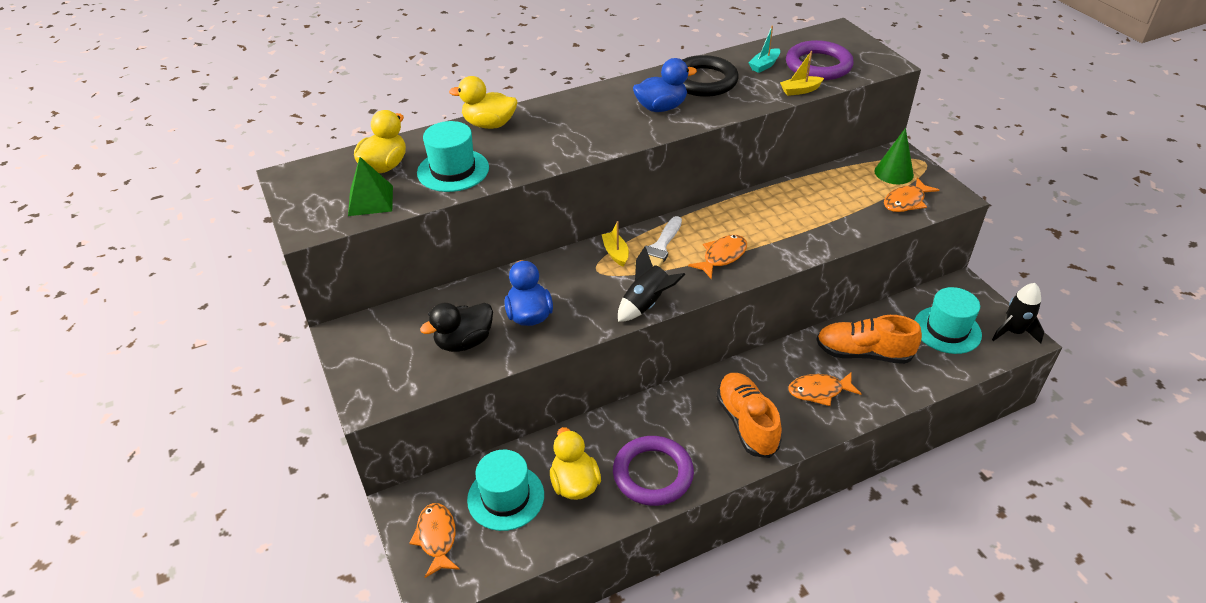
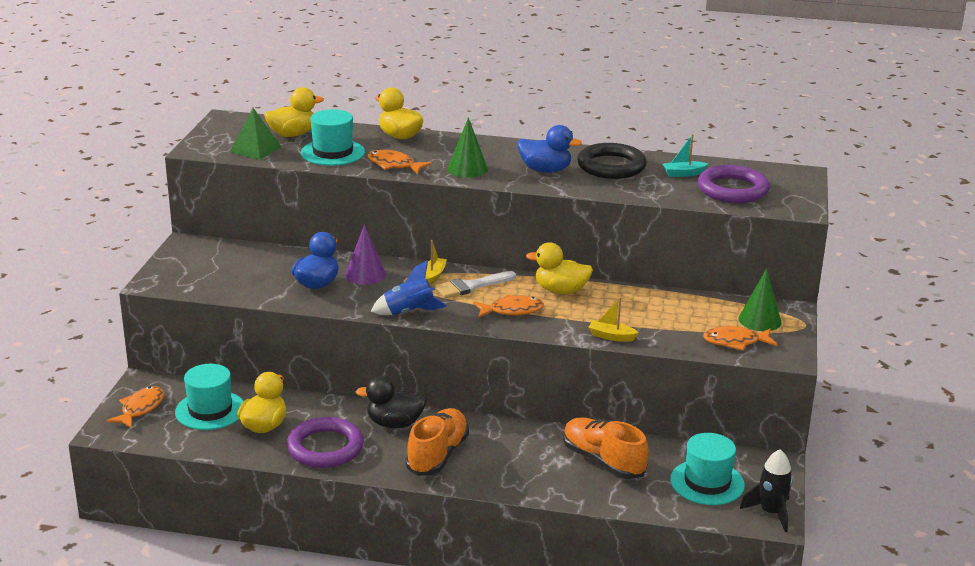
camera: 35 degrees right, 15 degrees down
black duck [420,303,493,352] -> black duck moved to [355,376,426,428]
black rocket [618,247,686,322] -> blue rocket [371,260,447,315]
yellow boat [780,51,824,96] -> yellow boat moved to [588,297,639,342]
orange fish [788,372,862,406] -> orange fish moved to [367,150,432,174]
none -> purple cone [345,224,386,285]
none -> green cone [448,117,488,178]
none -> yellow duck [526,242,593,294]

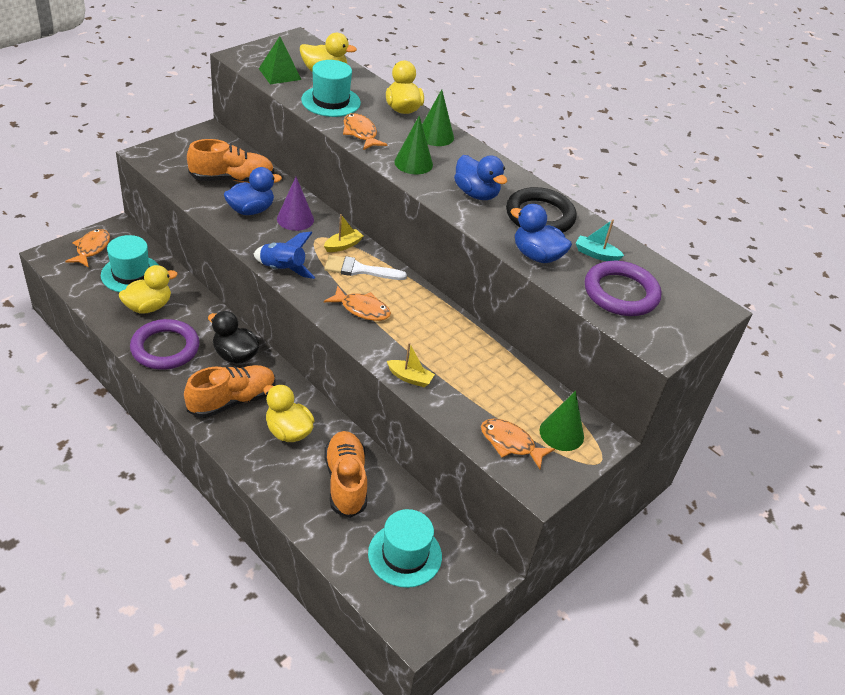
camera: 30 degrees right, 15 degrees up
orange fish [106,386,164,429] -> orange fish turned 45 degrees counterclockwise [65,229,110,268]
yellow duck [526,242,593,294] -> yellow duck moved to [264,384,314,442]
yellow boat [588,297,639,342] -> yellow boat turned 150 degrees clockwise [387,342,435,387]
black rocket [740,449,793,532] -> none
none -> orange shoe [187,139,274,183]
none -> green cone [422,89,454,146]
none -> blue duck [510,204,572,263]

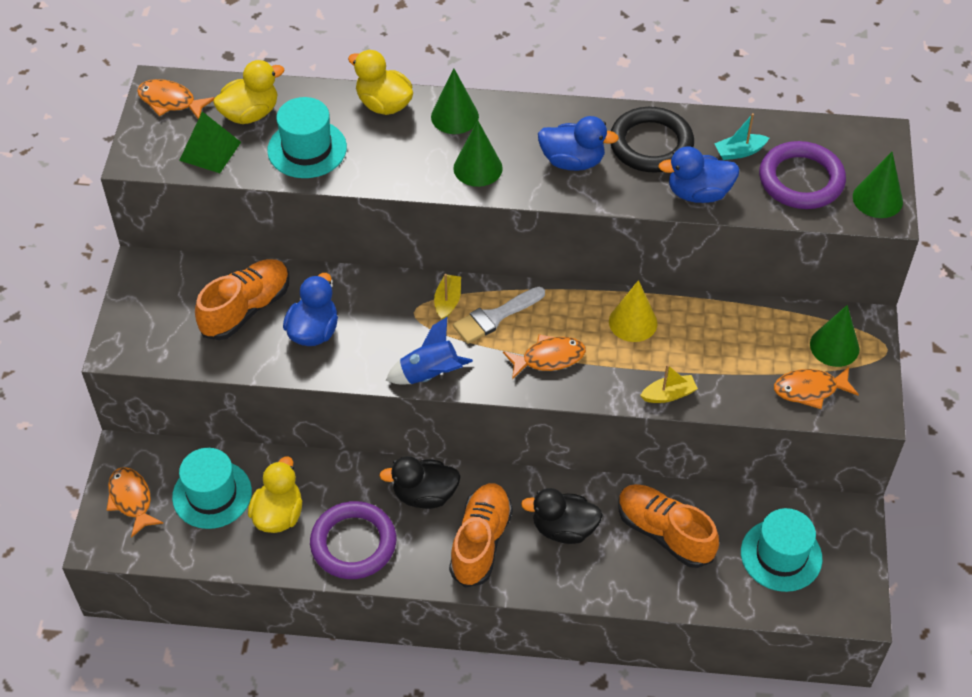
camera: 35 degrees left, 10 degrees up
yellow duck [264,384,314,442] -> black duck [521,488,603,544]
purple cone [277,177,314,231] -> none
orange fish [343,113,388,150] -> orange fish moved to [137,79,215,119]
none -> yellow cone [609,280,657,342]
none -> green cone [853,152,903,218]

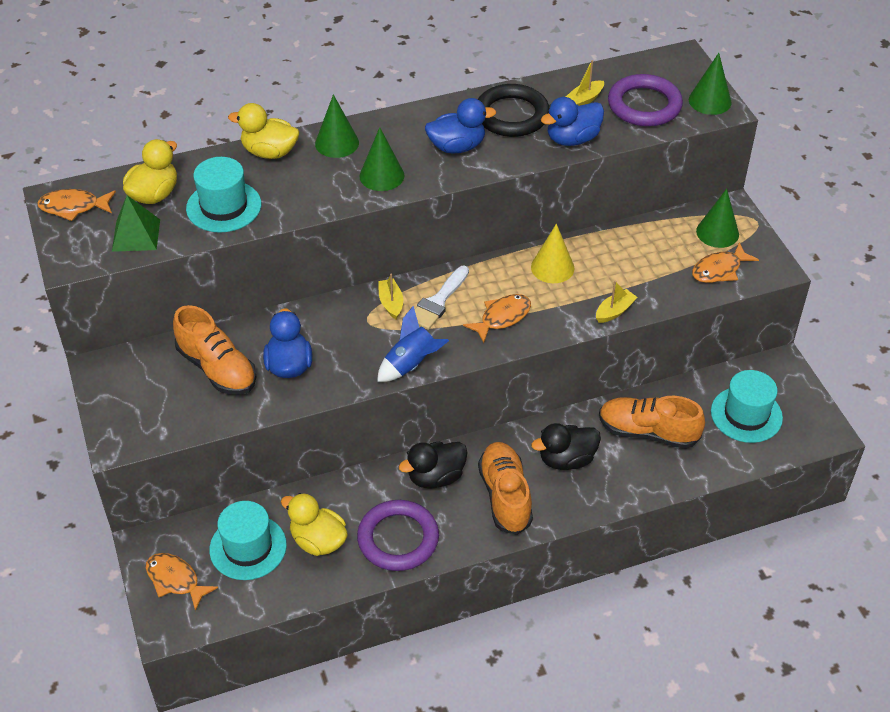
camera: 25 degrees left, 5 degrees down
orange shoe [195,259,289,340] -> orange shoe turned 120 degrees clockwise [173,305,256,395]
yellow duck [248,456,302,533] -> yellow duck turned 45 degrees counterclockwise [281,493,348,556]
turquoise boat [714,113,769,160] -> yellow boat [566,60,604,106]

